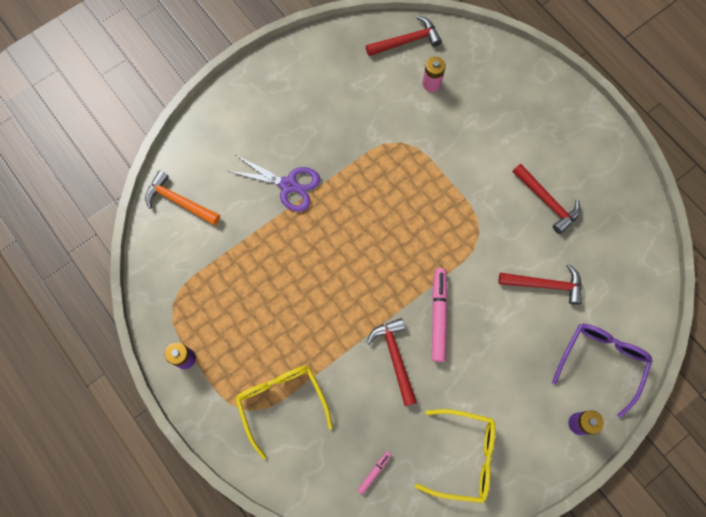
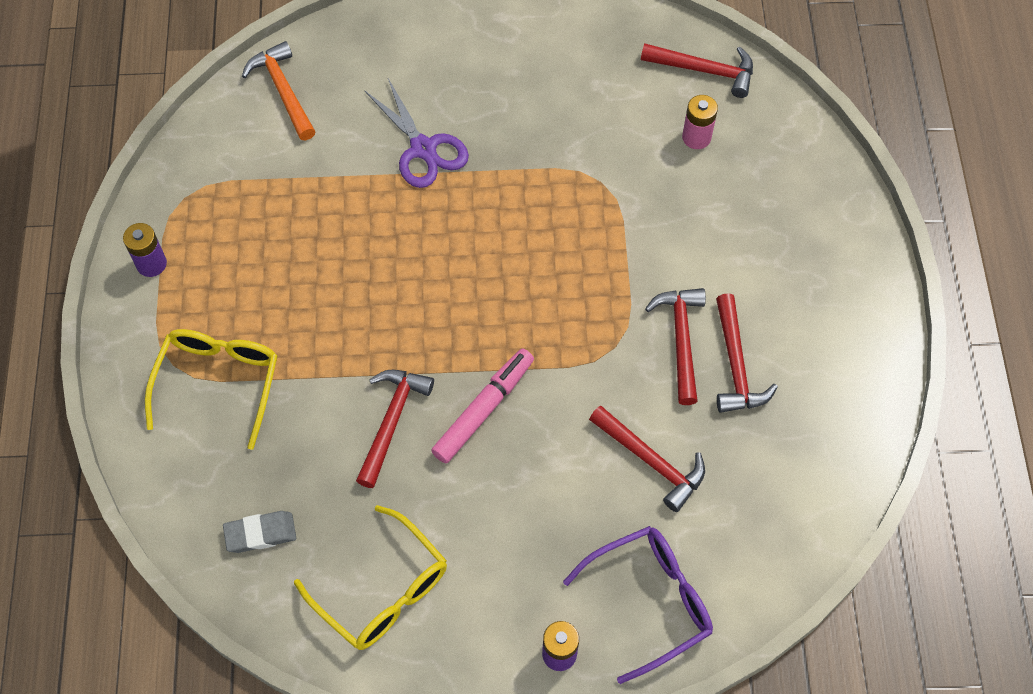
camera: 35 degrees right, 10 degrees down
pink marker [357,451,391,495] -> grey eraser [223,511,296,553]
none -> red hammer [645,288,706,405]

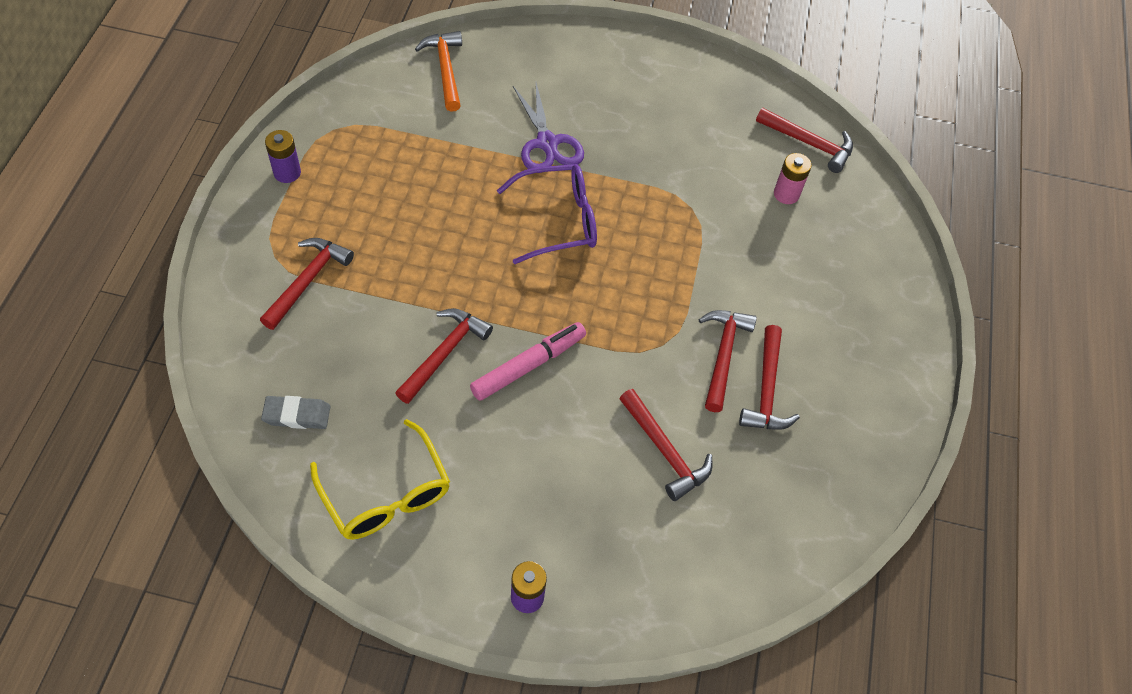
camera: 10 degrees right, 5 degrees down
yellow glasses [145,329,278,450] -> red hammer [260,238,354,330]
purple glasses [563,526,713,684] -> purple glasses moved to [497,164,597,264]

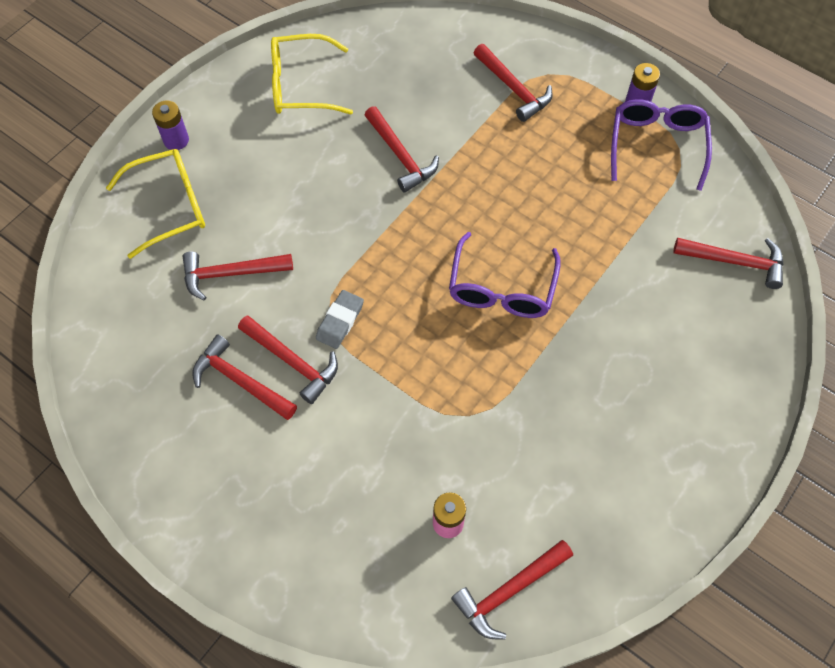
camera: 120 degrees right, 5 degrees up
grey eraser [261,396,330,429] -> grey eraser moved to [316,290,364,349]
orange hammer [415,31,462,112] -> red hammer [673,238,784,289]
pink marker [470,322,586,401] -> none
purple scissors [513,83,584,173] -> none
none -> yellow glasses [106,149,205,259]
none -> purple glasses [611,99,712,191]

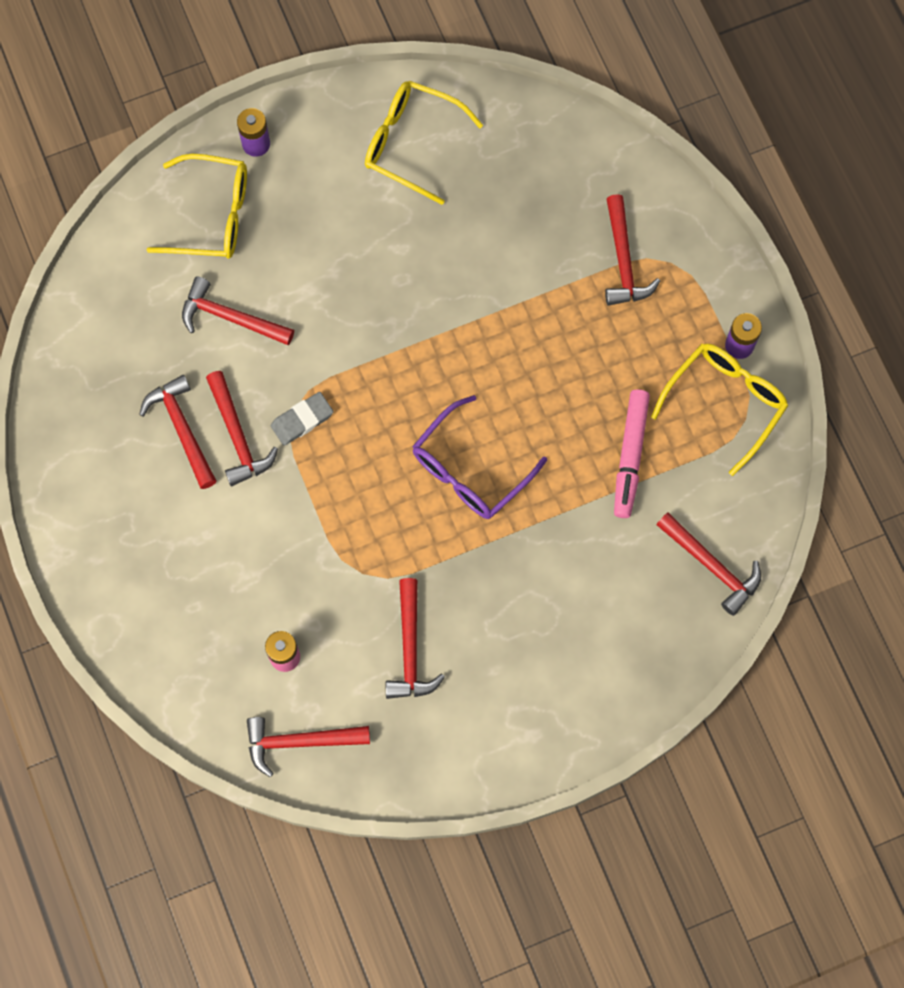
camera: 30 degrees right, 10 degrees up
red hammer [365,106,439,192] -> red hammer moved to [386,578,445,699]
purple glasses [611,99,712,191] -> yellow glasses [651,344,788,476]
none -> pink marker [614,389,650,518]

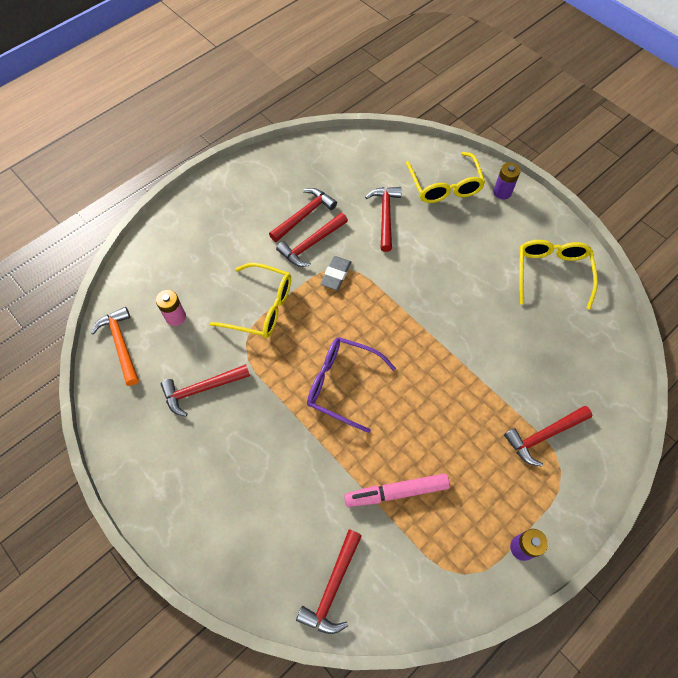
camera: 70 degrees right, 10 degrees down
red hammer [247,717,370,777] -> orange hammer [91,307,139,386]
grey eraser [271,392,333,446] -> grey eraser turned 75 degrees clockwise [320,256,351,290]
yellow glasses [651,344,788,476] -> yellow glasses moved to [210,263,291,338]

